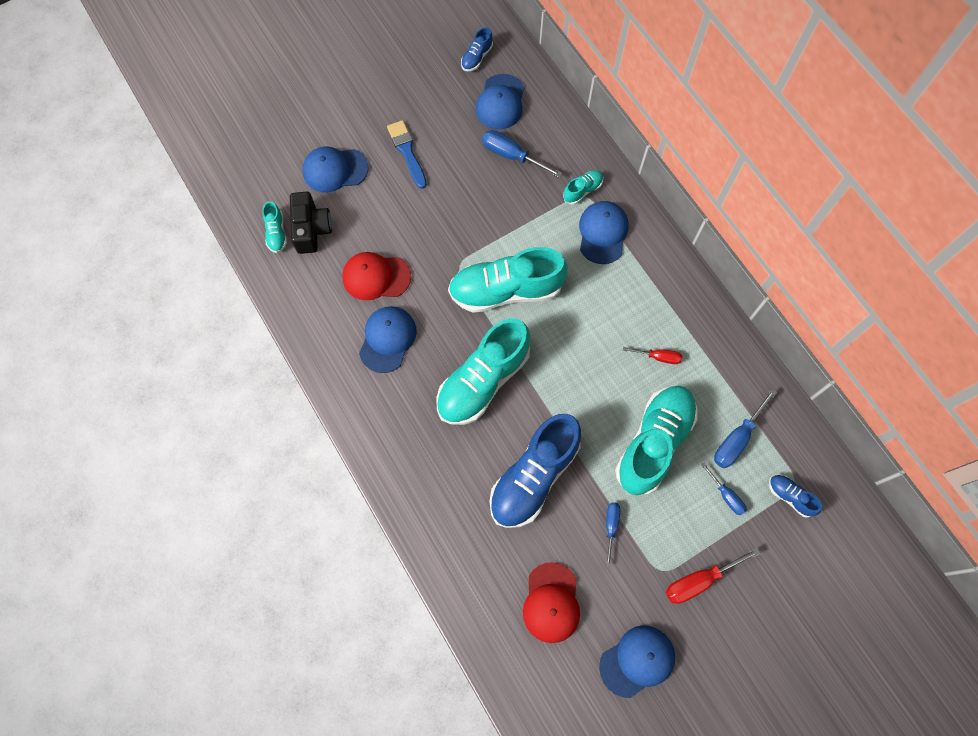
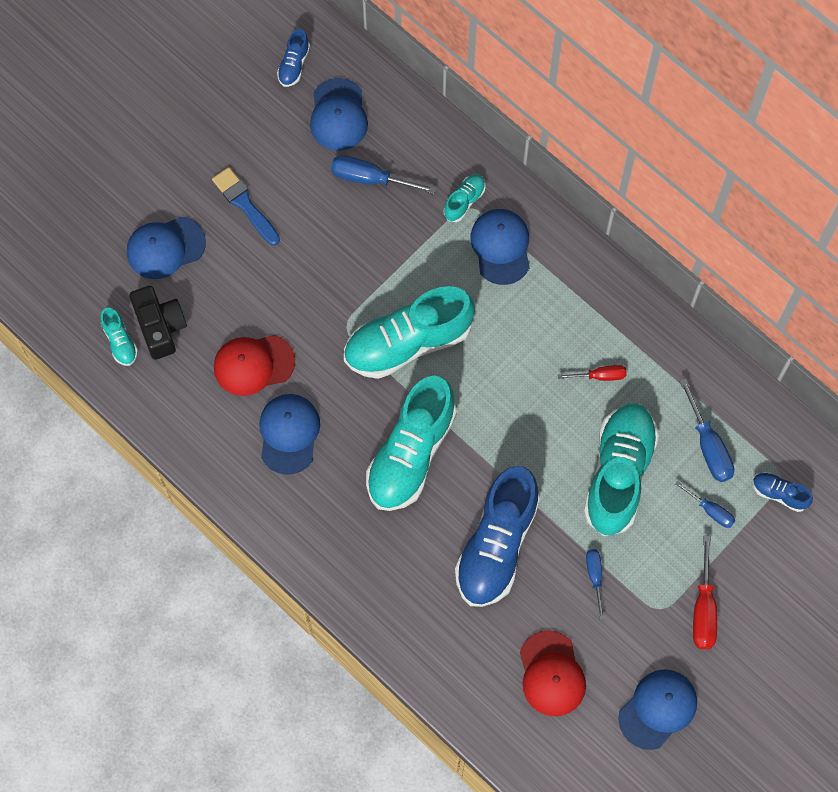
camera: 15 degrees left, 0 degrees up
red screwdriver [666,548,761,604] -> red screwdriver turned 45 degrees counterclockwise [693,536,717,649]
blue screwdriver [714,388,777,468] -> blue screwdriver turned 45 degrees counterclockwise [679,379,734,482]

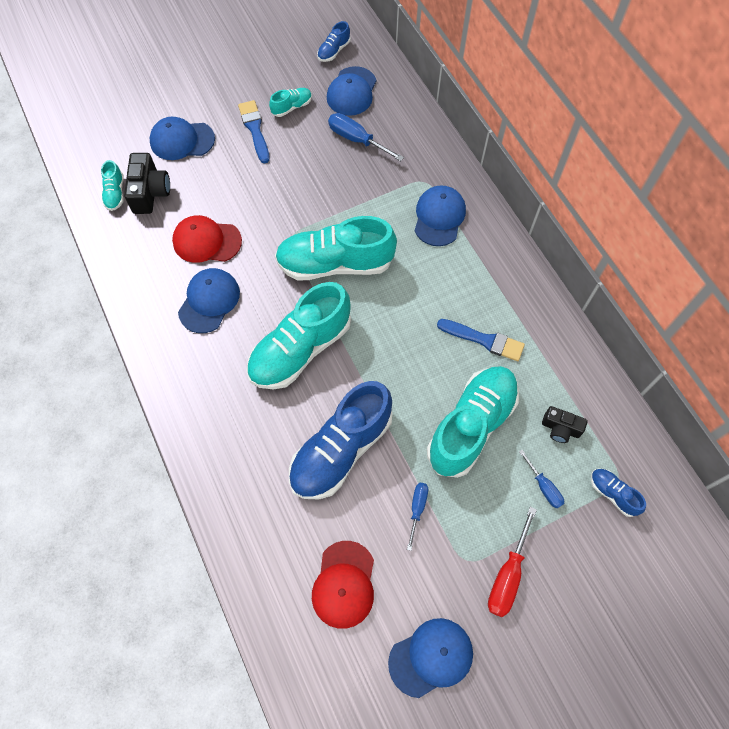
camera: 20 degrees right, 5 degrees down
turquoise shoe [444,174,486,222] -> turquoise shoe moved to [269,88,312,117]
red screwdriver [558,365,627,381] -> blue brush [437,319,525,361]
blue screwdriver [679,379,734,482] -> black camera [542,406,588,443]

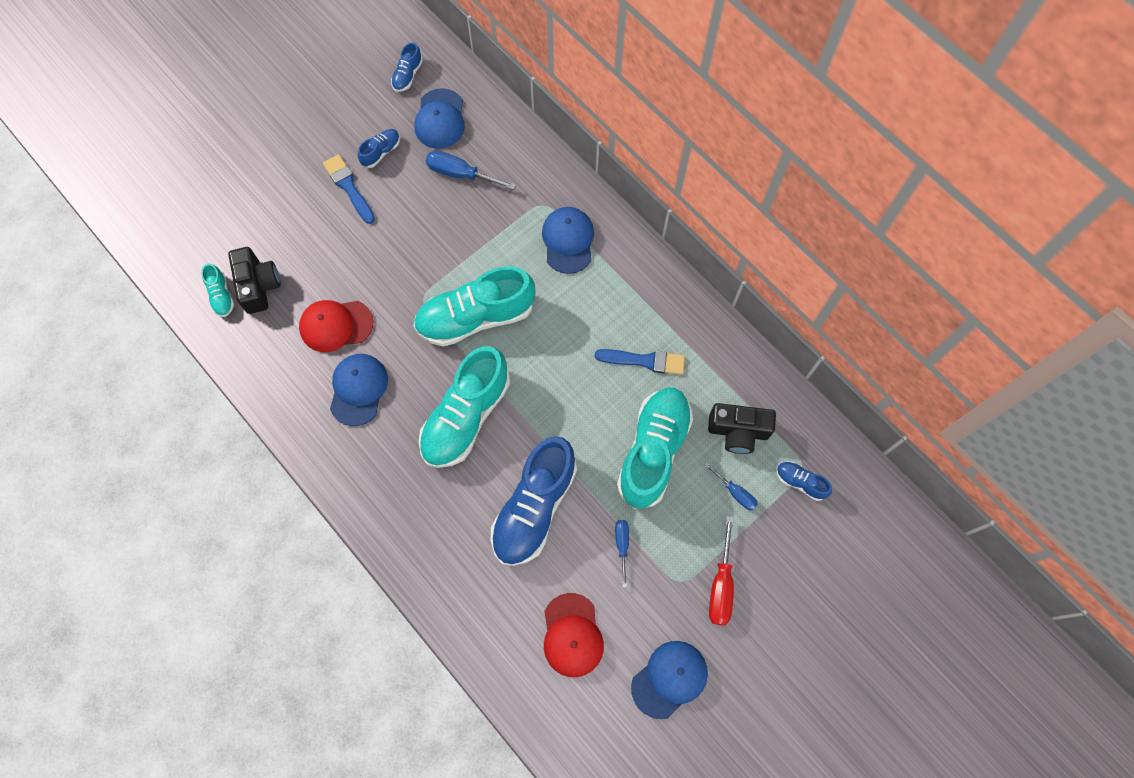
camera: 15 degrees left, 5 degrees up
blue cap [150,117,215,160] -> none
turquoise shoe [269,88,312,117] -> blue shoe [358,129,400,168]
black camera [542,406,588,443] -> black camera [708,403,776,454], size x1.58

